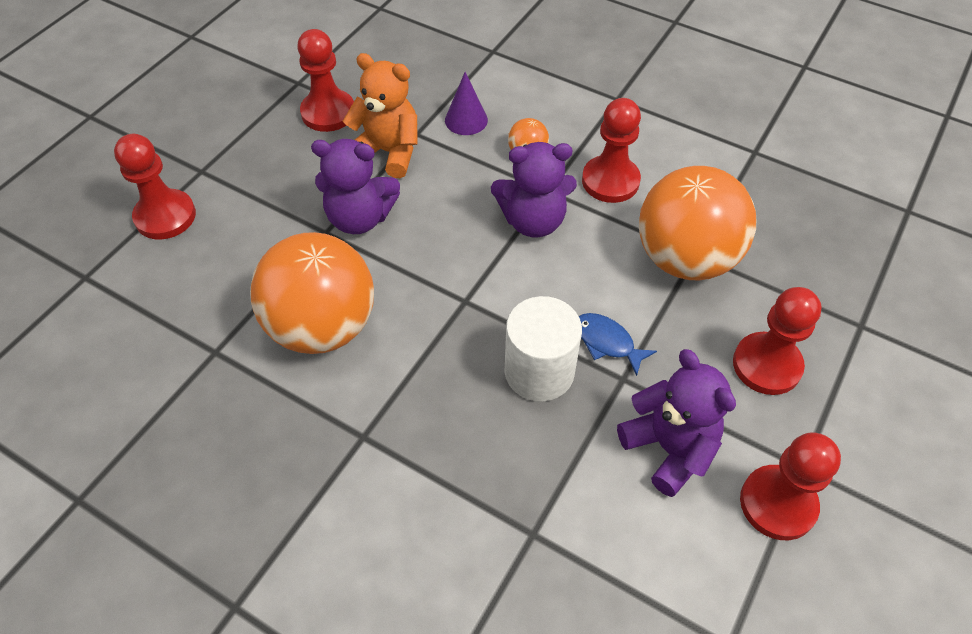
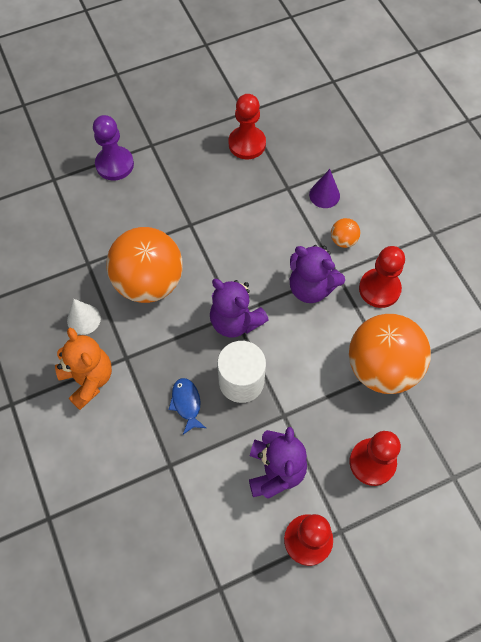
camera: 35 degrees right, 10 degrees up
red pawn [114,134,196,240] -> purple pawn [93,115,134,180]
purple teddy bear [311,139,400,234] -> purple teddy bear moved to [210,279,269,337]
orange teddy bear [343,53,418,178] -> orange teddy bear moved to [55,328,112,410]
blue fish [579,313,657,376] -> blue fish moved to [168,378,206,434]
none -> white cone [67,299,101,335]

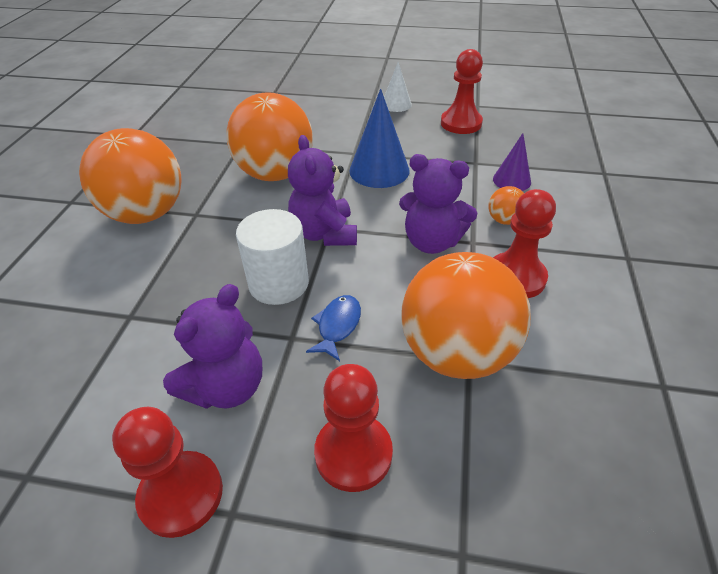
camera: 35 degrees right, 20 degrees down
orange teddy bear [55,328,112,410] -> orange ball [79,128,182,224]
white cone [67,299,101,335] -> white cone moved to [384,62,412,112]
purple pawn [93,115,134,180] -> none
blue fish [168,378,206,434] -> blue fish moved to [306,295,361,361]
purple teddy bear [290,245,345,303] -> purple teddy bear turned 45 degrees counterclockwise [399,154,477,254]
none -> blue cone [349,89,410,188]

